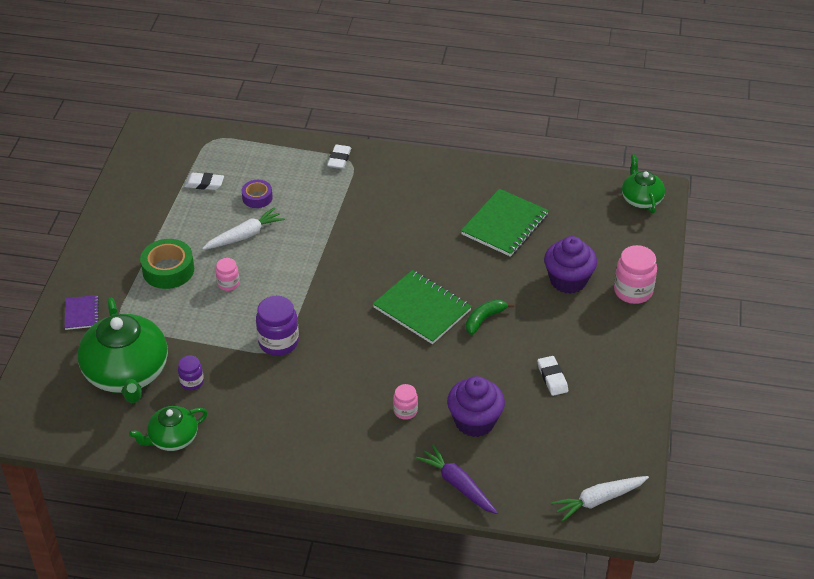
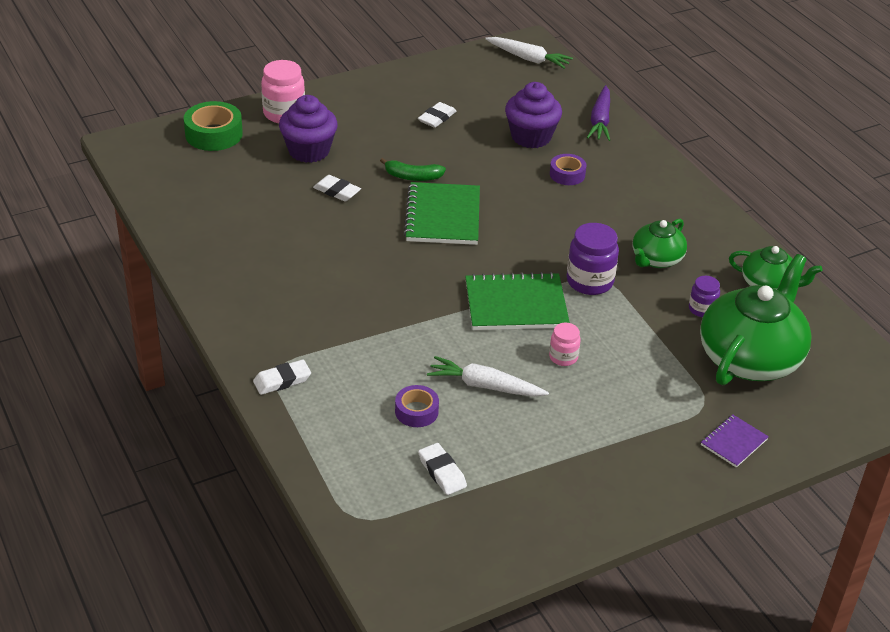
camera: 130 degrees left, 5 degrees down
green tape [140,239,194,289] -> green tape moved to [184,101,243,151]
pink jar [393,384,418,420] -> purple tape [550,154,586,185]
green notebook [461,189,549,257] -> green notebook moved to [465,272,570,330]
green teapot [622,154,665,213] -> green teapot moved to [633,219,687,268]
none -> white eraser [313,175,361,202]

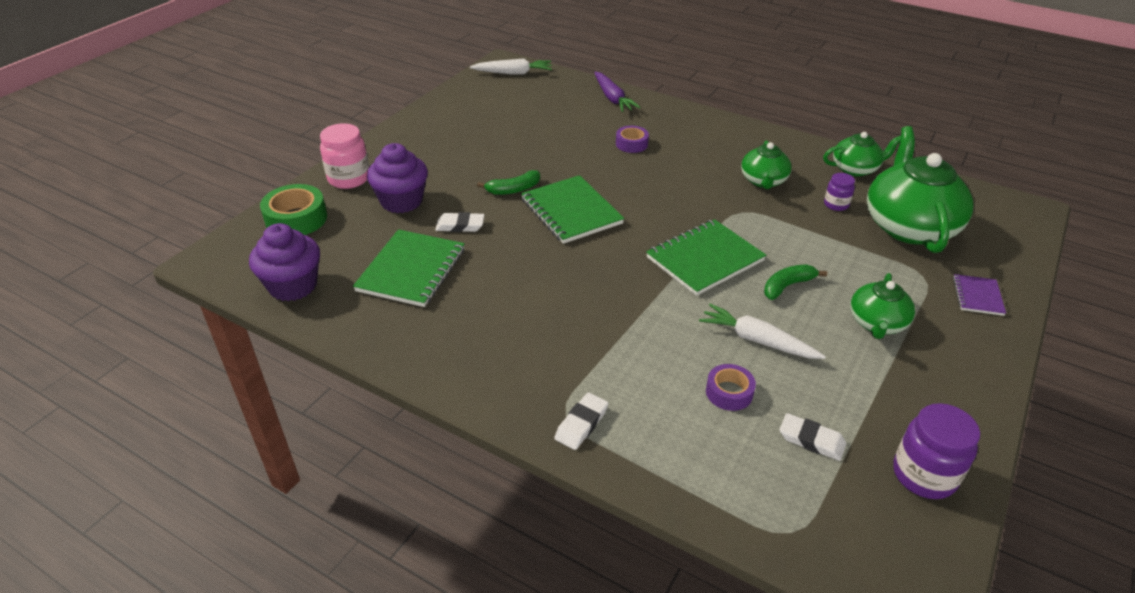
camera: 30 degrees left, 0 degrees up
white eraser [418,102,456,128] -> none
white carrot [427,356,549,397] -> white carrot turned 45 degrees clockwise [699,304,826,359]
purple cupcake [505,82,562,148] -> purple cupcake moved to [249,223,320,301]
pink jar [549,323,581,366] -> green banana [764,264,827,300]
purple jar [567,223,619,295] -> purple jar moved to [893,403,980,499]
none -> green notebook [353,229,465,307]
none -> green teapot [850,273,915,339]

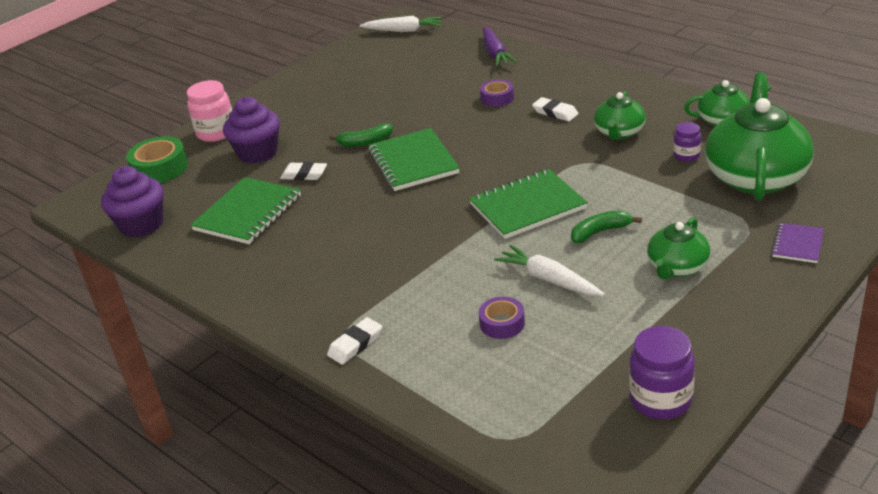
camera: 15 degrees right, 5 degrees down
white eraser [779,413,846,461] -> white eraser moved to [532,97,579,122]

